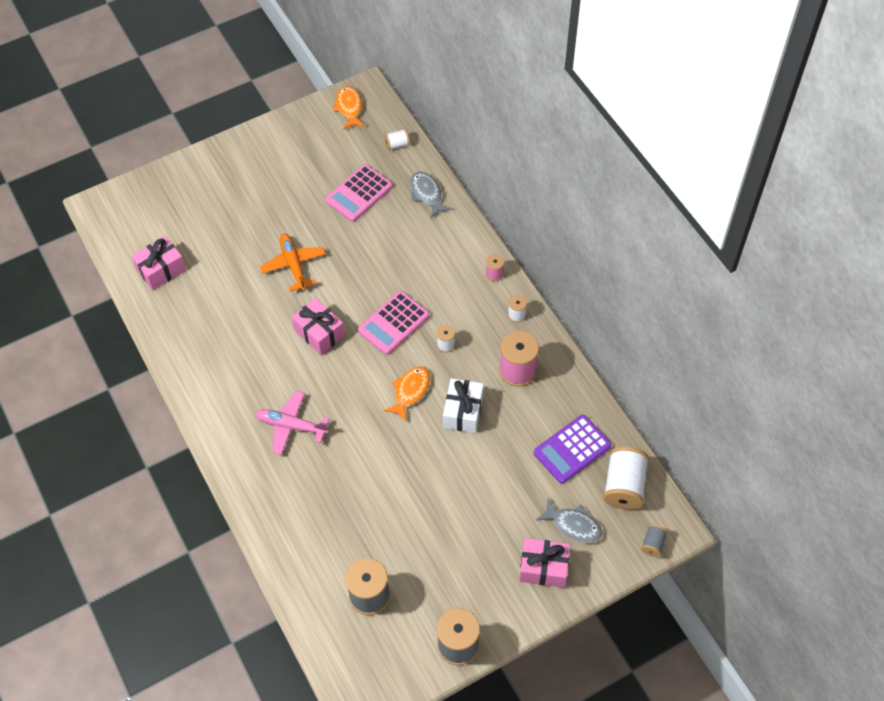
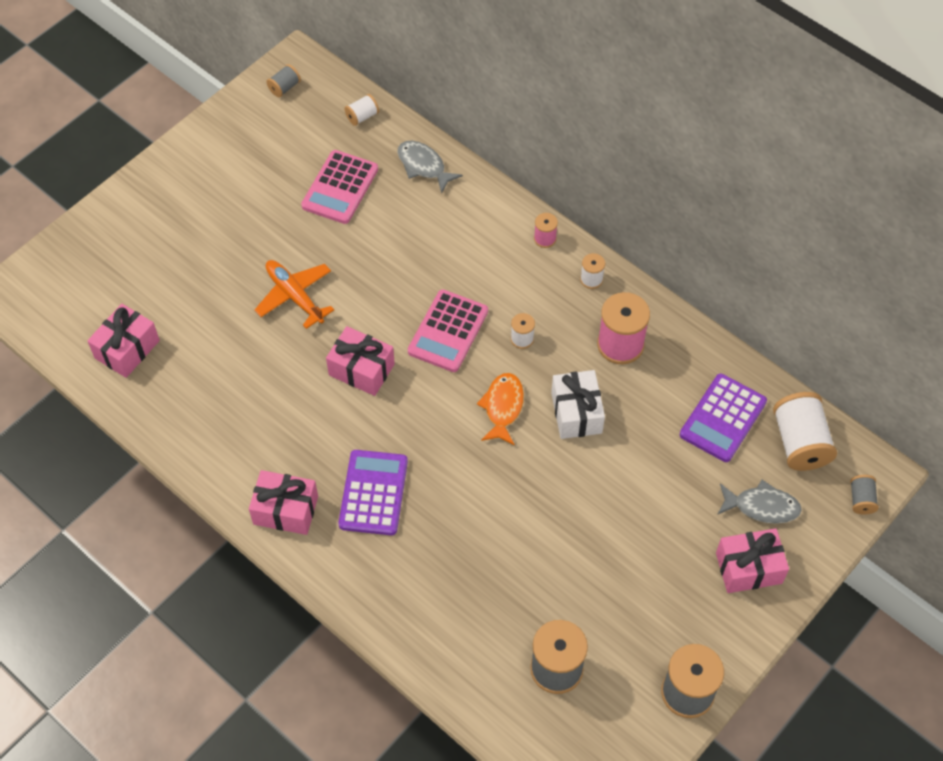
camera: 20 degrees left, 0 degrees up
pink plane [255,391,330,455] -> purple calculator [338,450,408,535]
orange fish [332,86,366,130] -> grey spool [266,64,301,97]
none -> pink gift [249,470,318,535]

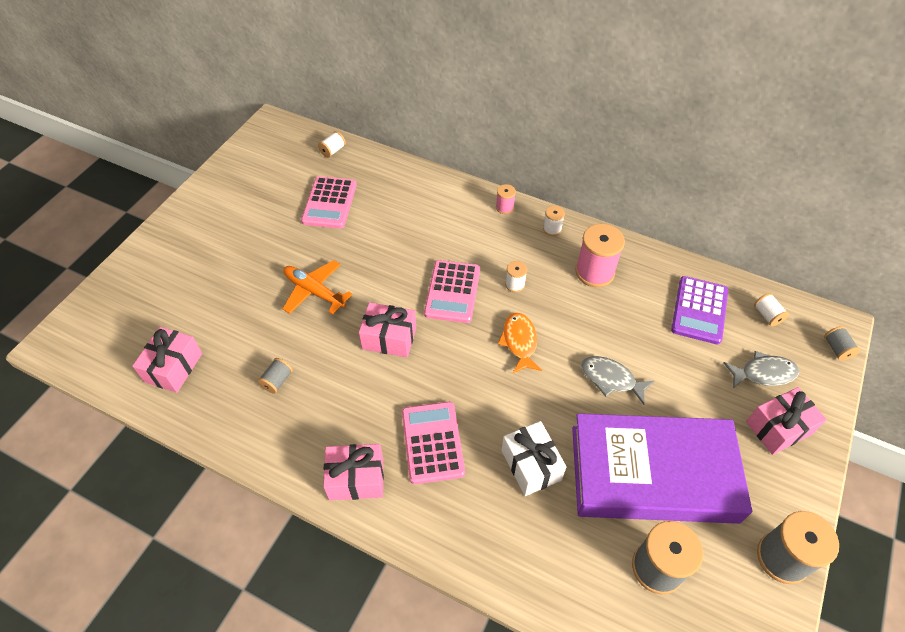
camera: 15 degrees left, 5 degrees down
grey spool [266,64,301,97] -> grey spool moved to [257,358,293,394]
purple calculator [338,450,408,535] -> pink calculator [402,402,465,484]
grey fish [398,141,463,194] -> grey fish moved to [581,356,654,405]
white gift [551,370,605,439] -> white gift moved to [502,421,566,496]
white spool [773,392,837,471] -> white spool [754,293,789,326], size x0.50
none -> purple book [572,413,752,524]

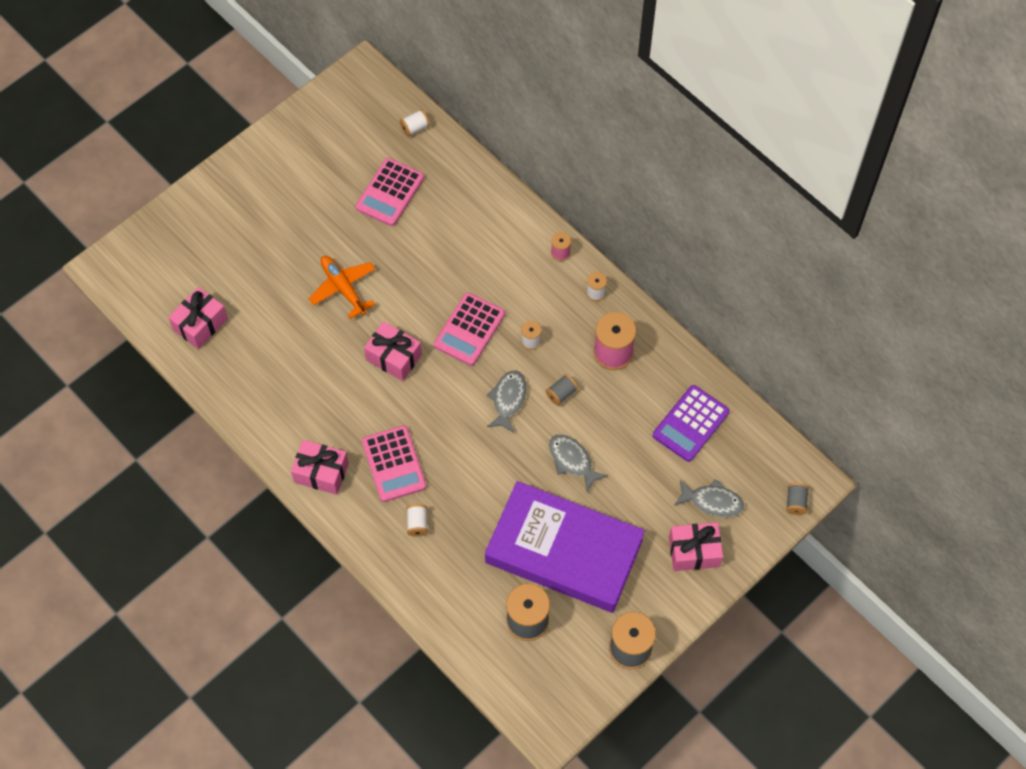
camera: 20 degrees right, 10 degrees up
grey spool [257,358,293,394] -> grey spool moved to [546,374,578,406]
pink calculator [402,402,465,484] -> pink calculator turned 150 degrees clockwise [362,425,426,502]
orange fish [498,313,542,374] -> grey fish [487,371,527,433]
white gift [502,421,566,496] -> none
white spool [754,293,789,326] -> white spool moved to [406,504,428,537]

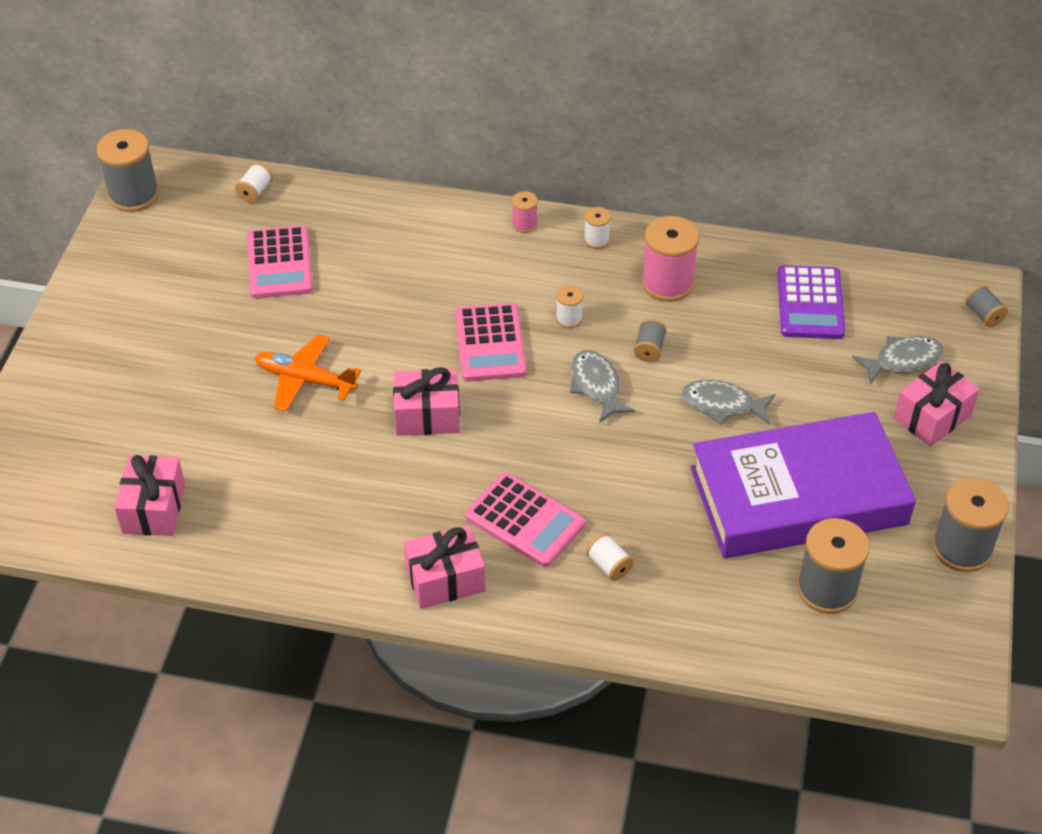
camera: 35 degrees left, 15 degrees down
none -> grey spool [97,129,159,212]

